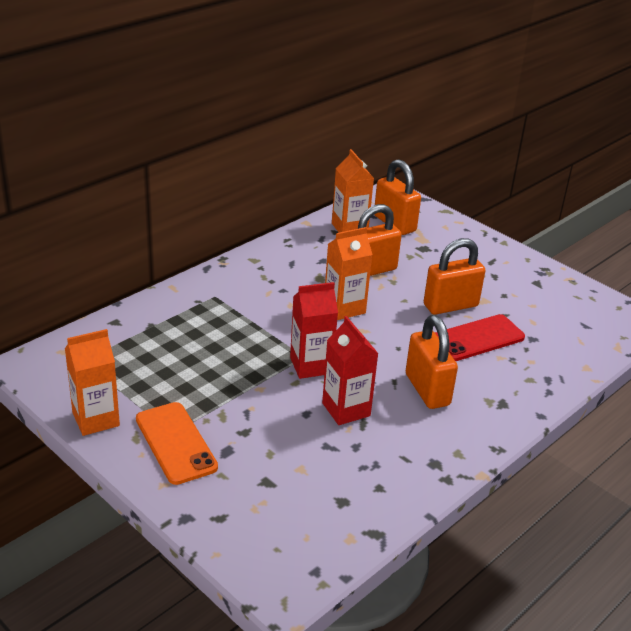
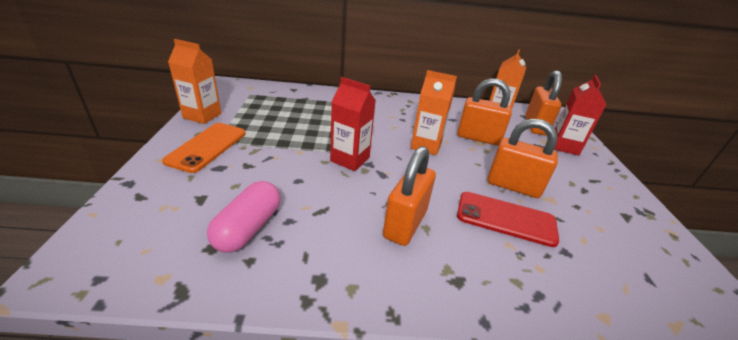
camera: 45 degrees right, 0 degrees up
red carton [322,316,379,425] -> red carton moved to [554,75,607,156]
none -> pink capsule [207,181,281,253]

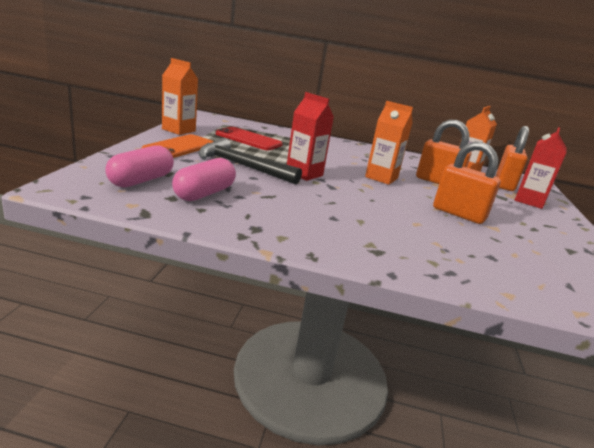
camera: 10 degrees right, 10 degrees down
orange padlock [383,146,436,246] -> none
red phone [457,192,559,247] -> red phone moved to [216,127,283,151]
none -> pink capsule [105,145,174,188]
none -> black hammer [198,138,302,185]

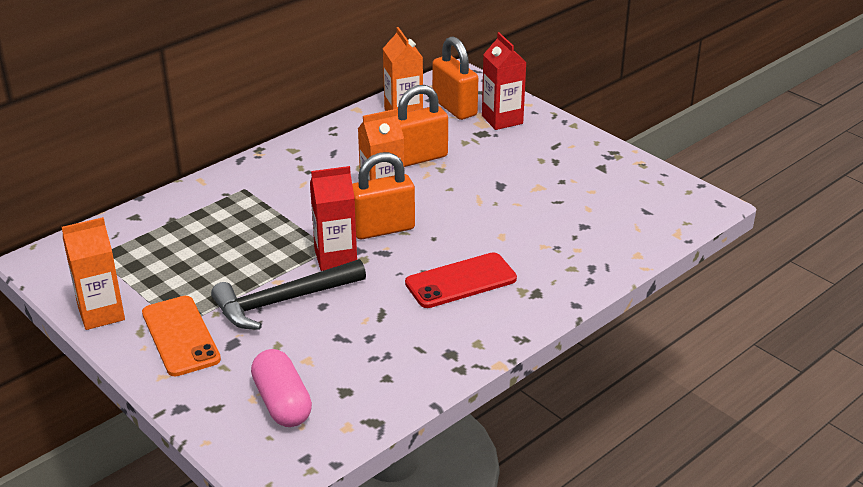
camera: 50 degrees left, 10 degrees up
pink capsule [172,158,236,201] -> none
red phone [216,127,283,151] -> red phone moved to [405,252,517,308]
orange padlock [433,142,501,224] -> orange padlock moved to [352,152,415,239]

